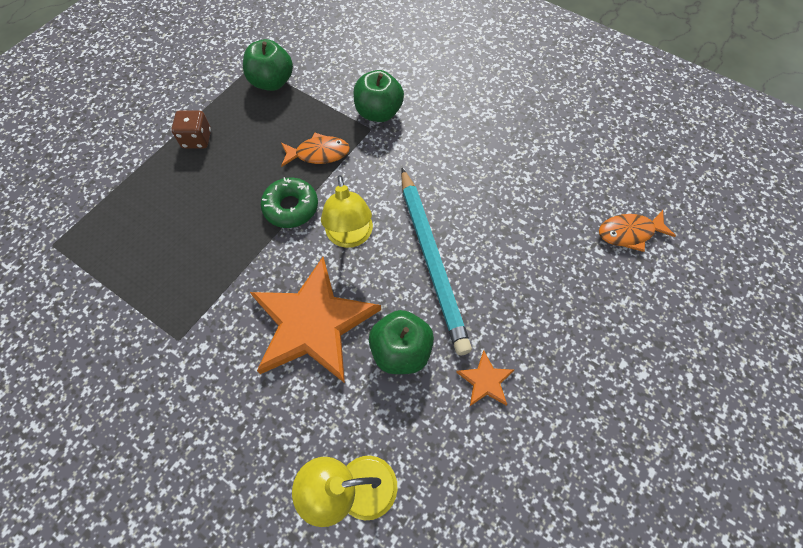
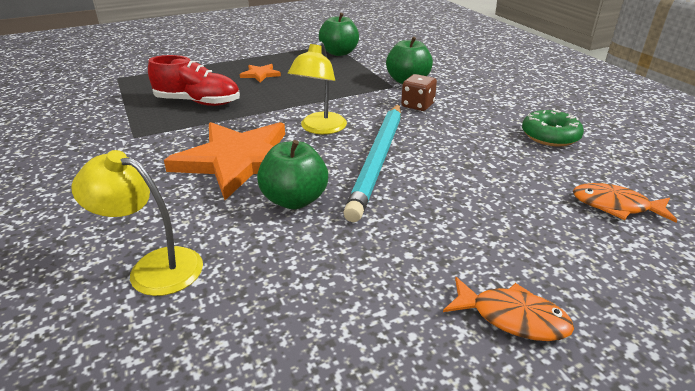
camera: 30 degrees right, 30 degrees down
brown dice [171,110,211,148] -> brown dice moved to [401,74,437,111]
green donut [261,177,318,228] -> green donut moved to [522,109,584,147]
orange fish [281,133,350,167] -> orange fish moved to [443,277,574,341]
orange star [456,350,514,406] -> orange star moved to [240,64,281,83]
none -> red shoe [148,55,240,106]

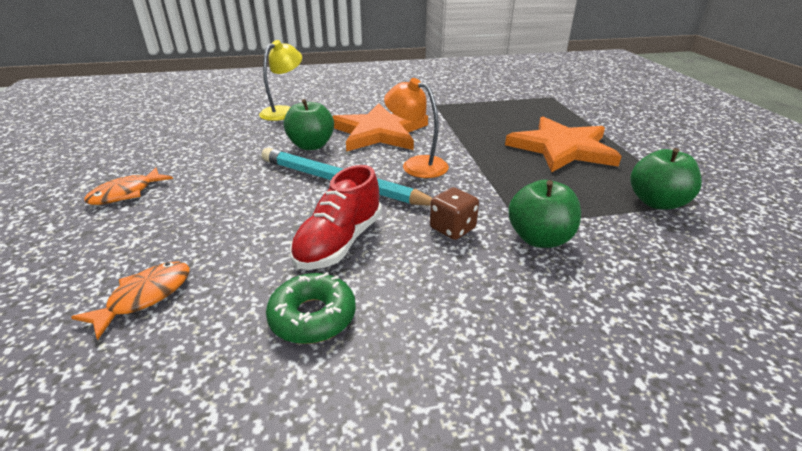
camera: 105 degrees right, 0 degrees up
red shoe [148,55,240,106] -> red shoe moved to [290,165,382,270]
orange star [240,64,281,83] -> orange star [505,117,622,172], size x2.39
yellow lamp [288,41,347,134] -> orange lamp [384,78,449,178]

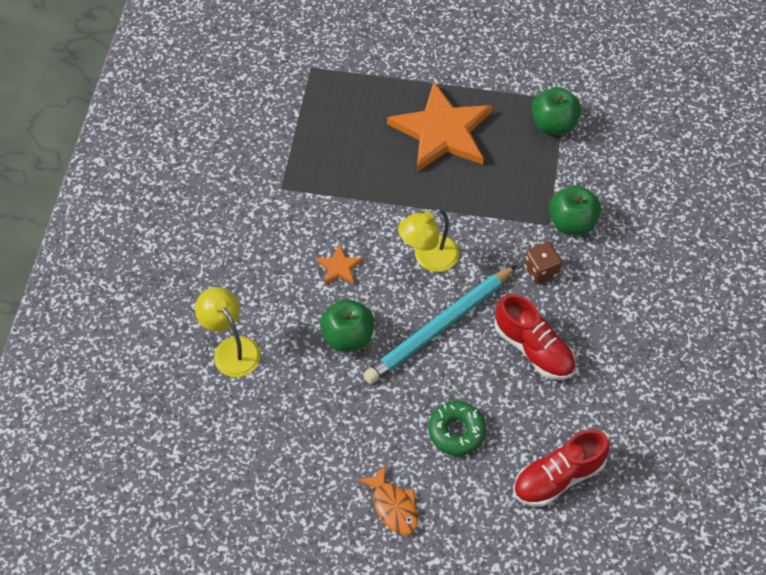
camera: 70 degrees left, 25 degrees up
orange fish [71,261,190,340] -> red shoe [513,429,610,507]
green donut [266,272,356,344] -> green donut moved to [428,401,486,456]
orange star [332,103,428,152] -> orange star [316,244,363,285], size x0.42
orange lamp [384,78,449,178] -> yellow lamp [398,209,459,272]

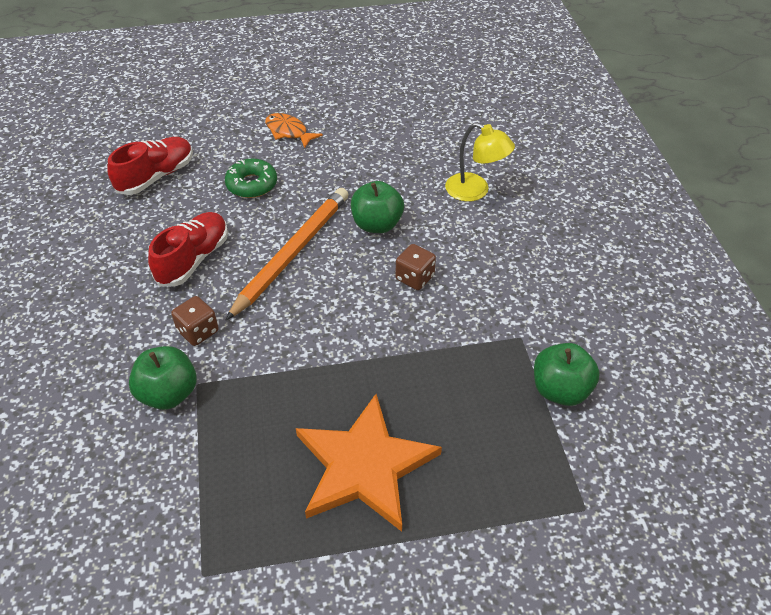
camera: 160 degrees right, 10 degrees down
orange star [316,244,363,285] -> brown dice [395,244,436,290]
turquoise pencil [363,265,517,384] -> orange pencil [225,188,349,321]
yellow lamp [398,209,459,272] -> none
red shoe [494,294,575,380] -> red shoe turned 90 degrees clockwise [148,212,228,287]
green apple [532,87,581,135] -> green apple moved to [534,343,600,406]

